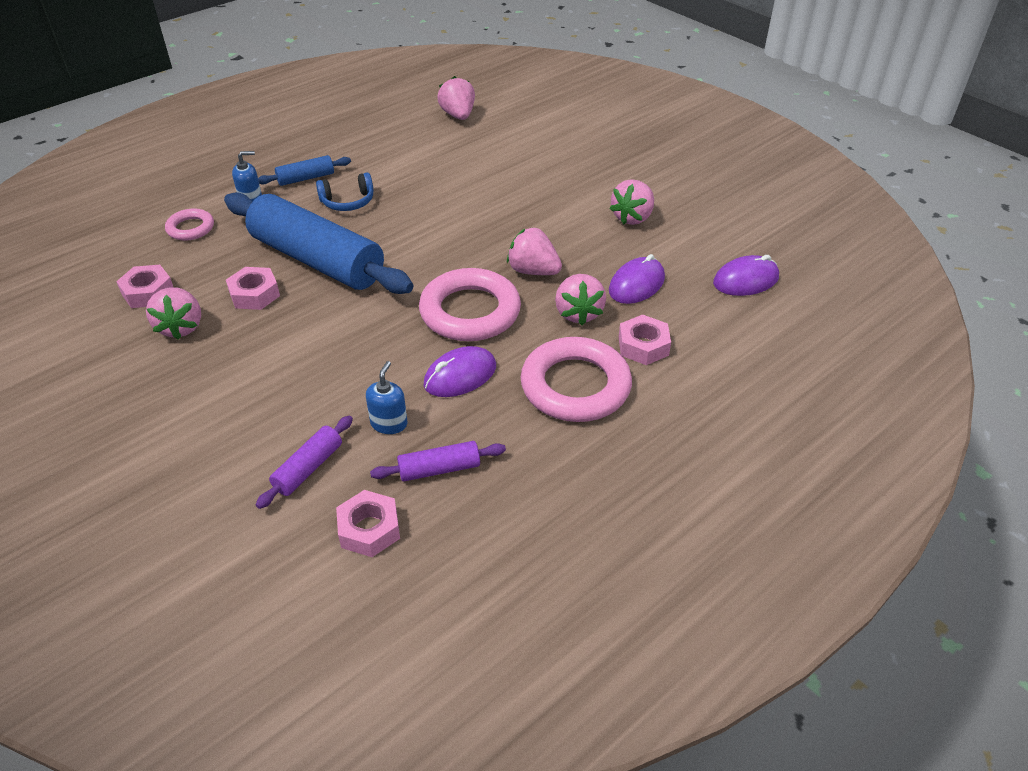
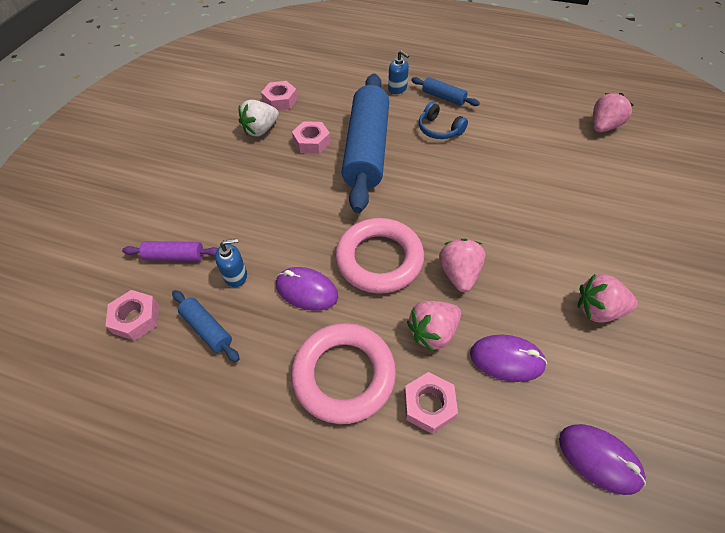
camera: 60 degrees right, 10 degrees up
pink strawberry [146,287,201,340] -> white strawberry [239,100,279,137]
pink ring [165,209,214,241] -> none
purple rolling pin [370,441,506,481] -> blue rolling pin [172,290,240,362]

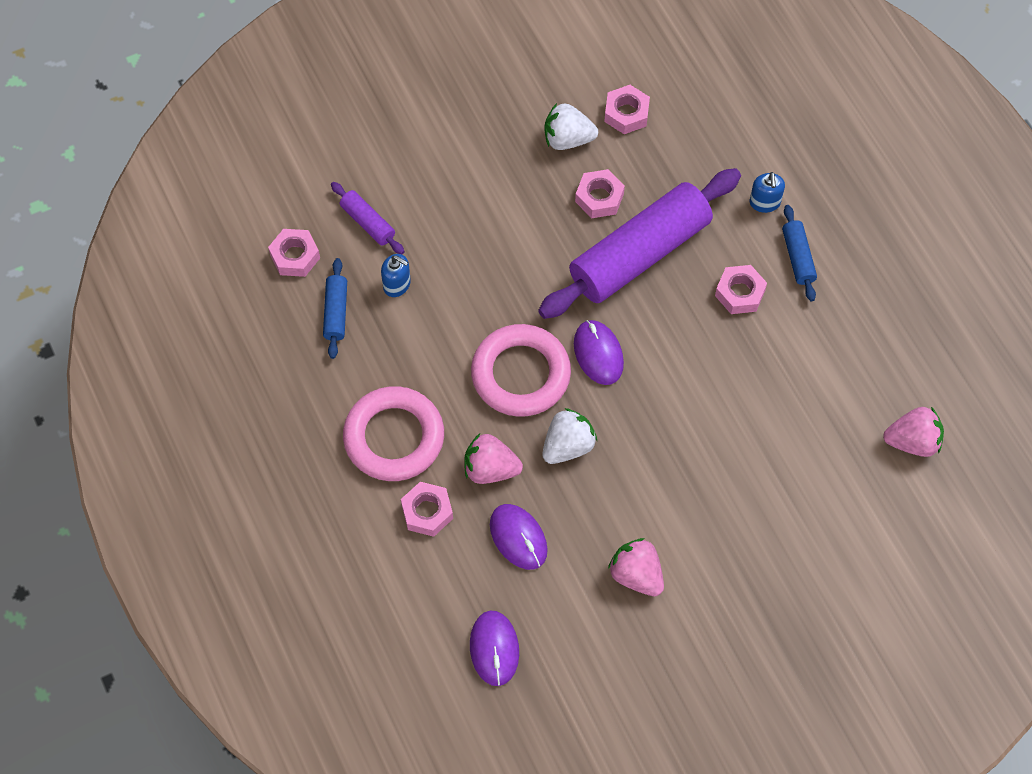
camera: 45 degrees right, 10 degrees up
purple mouse [276,267,338,311] -> purple mouse moved to [574,320,624,385]
blue rolling pin [341,74,389,213] -> purple rolling pin [538,168,741,319]
blue headphones [419,102,468,139] -> pink nut [715,265,767,314]
pink strawberry [439,239,485,292] -> white strawberry [542,408,597,464]

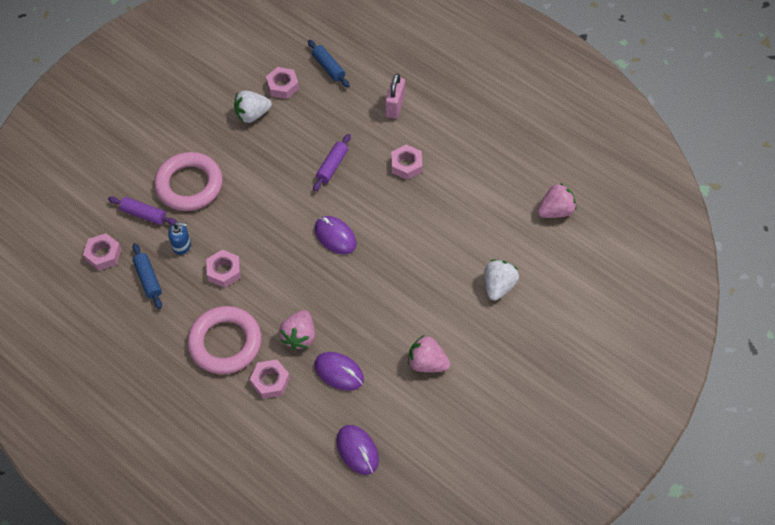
camera: 25 degrees left, 5 degrees down
pink strawberry [464,434,523,484] -> pink strawberry turned 60 degrees counterclockwise [279,310,315,350]
pink ring [471,324,571,417] -> pink ring moved to [154,152,222,211]
purple rolling pin [538,168,741,319] -> purple rolling pin [313,134,351,192], size x0.43
white strawberry [542,408,597,464] -> white strawberry moved to [484,260,519,301]
pink nut [575,169,625,218] -> pink nut moved to [206,250,241,288]
blue soap dispenser [750,172,785,213] -> pink padlock [385,74,405,119]
blue rolling pin [782,205,817,301] -> blue rolling pin moved to [308,40,350,88]

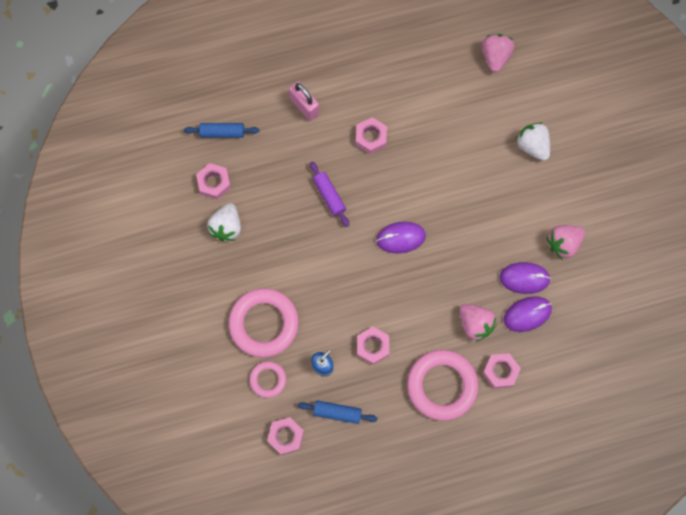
camera: 55 degrees left, 15 degrees up
purple rolling pin [108,196,177,225] -> pink ring [249,361,286,398]
purple mouse [336,425,379,475] -> purple mouse moved to [499,262,551,294]

